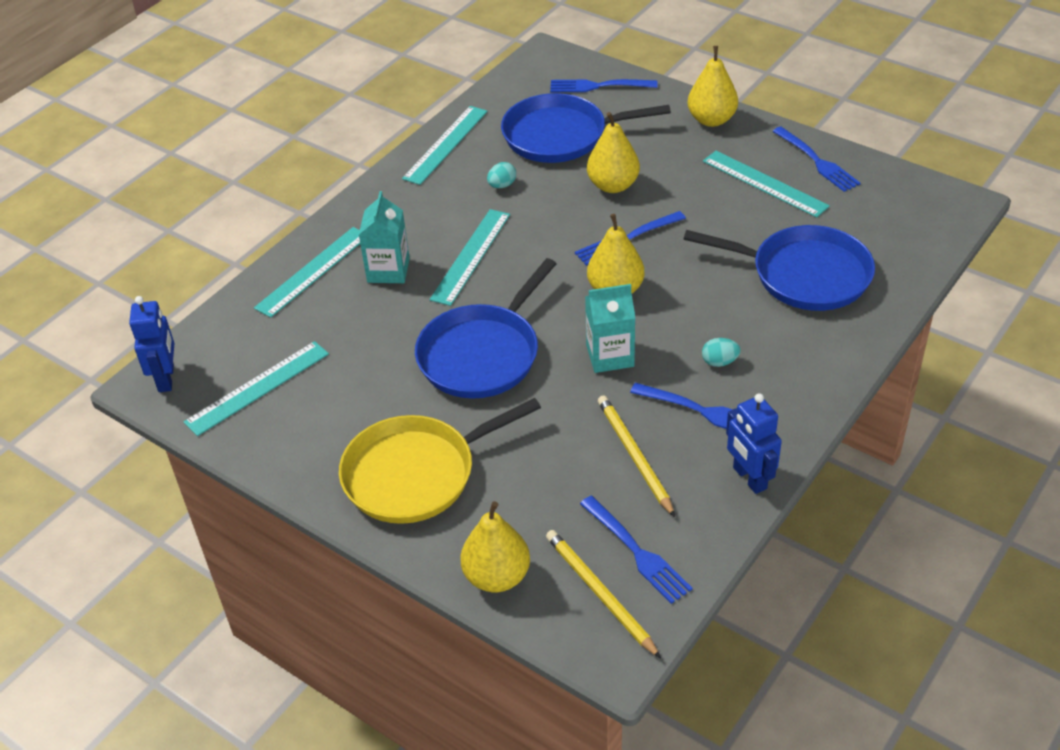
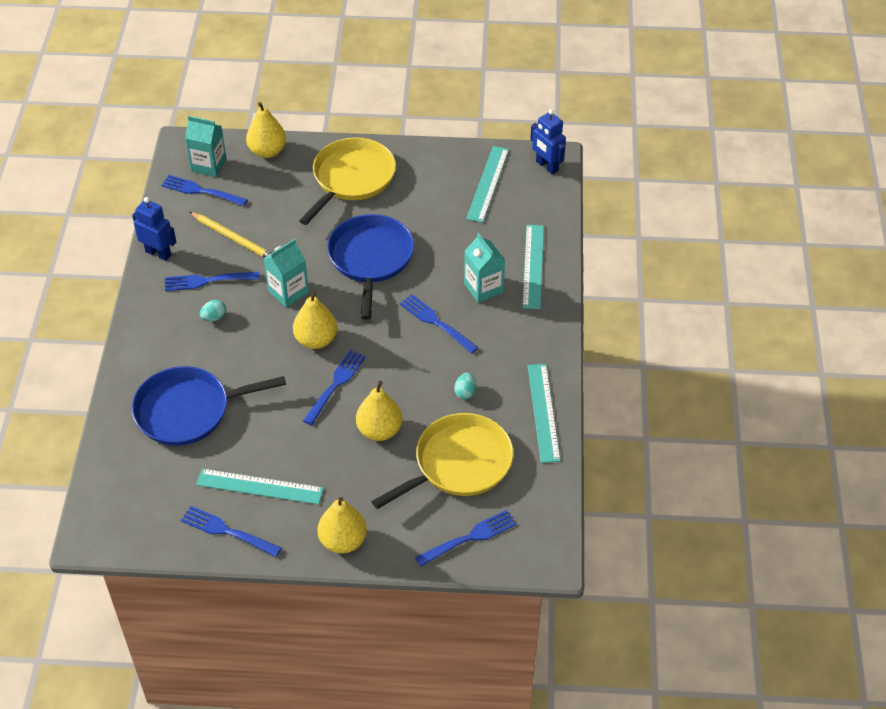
camera: 145 degrees right, 5 degrees up
turquoise ruler [429,209,510,306] -> blue fork [400,294,479,354]
blue pan [501,93,671,163] -> yellow pan [371,413,514,509]
yellow pencil [546,530,661,658] -> turquoise carton [185,116,226,177]

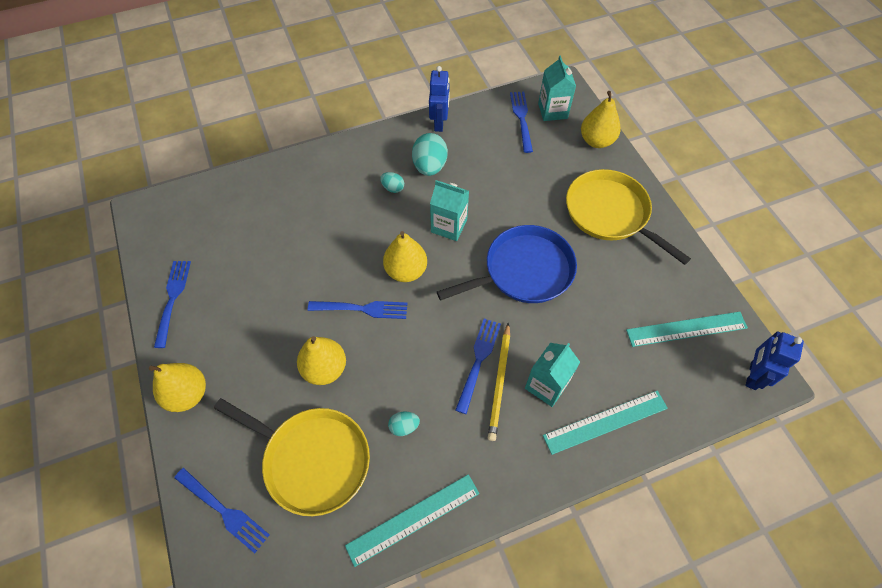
camera: 65 degrees right, 10 degrees up
blue pan [132,366,286,446] -> none
blue fork [165,272,260,291] -> turquoise egg [412,133,448,176]
yellow pencil [190,212,271,258] -> yellow pencil moved to [488,322,510,441]
turquoise ruler [196,469,324,505] -> none
yellow pan [299,137,396,225] -> yellow pan turned 135 degrees counterclockwise [566,169,691,265]

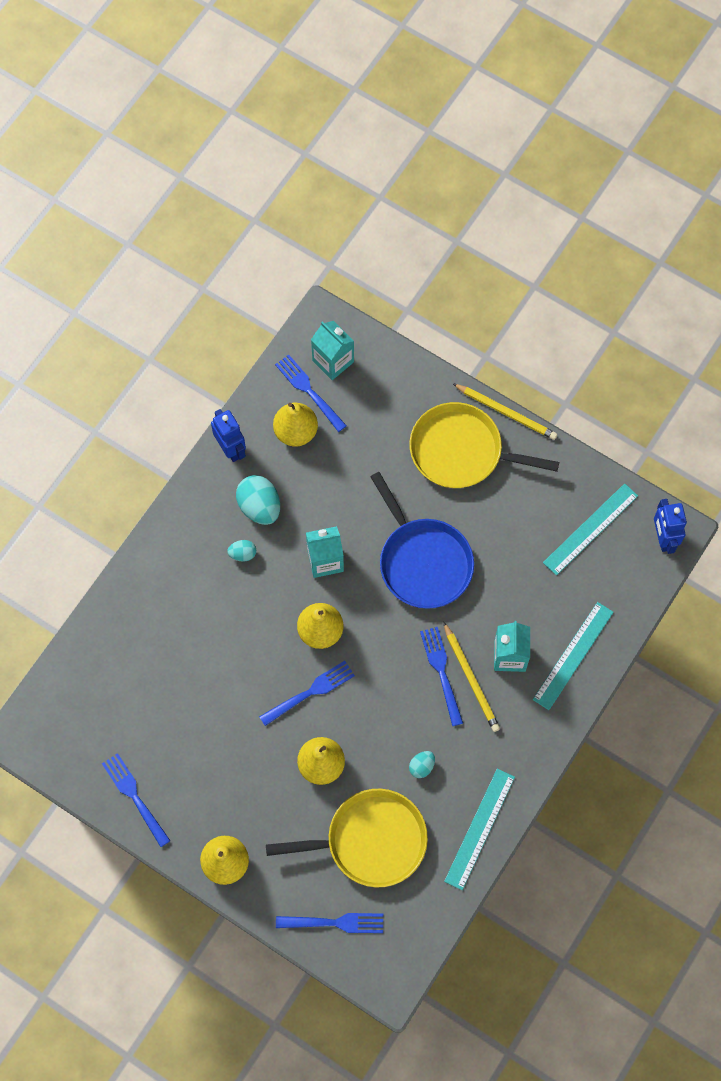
camera: 35 degrees left, 10 degrees up
blue pan [437,225,577,303] -> blue pan turned 120 degrees clockwise [370,472,474,609]
yellow pear [581,91,621,148] -> yellow pear moved to [273,403,318,447]
none -> yellow pencil [452,383,557,440]

